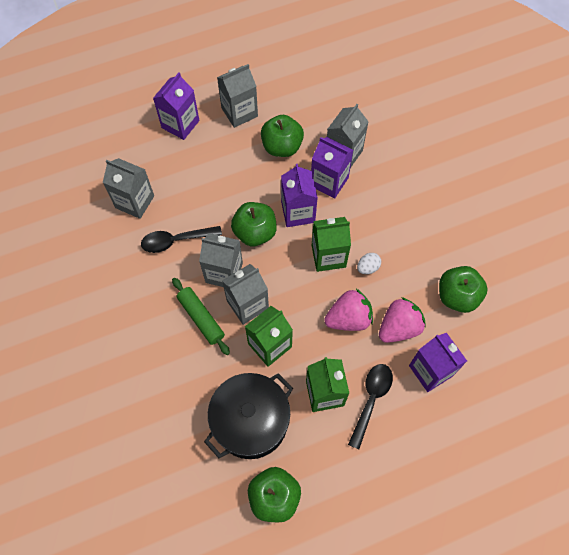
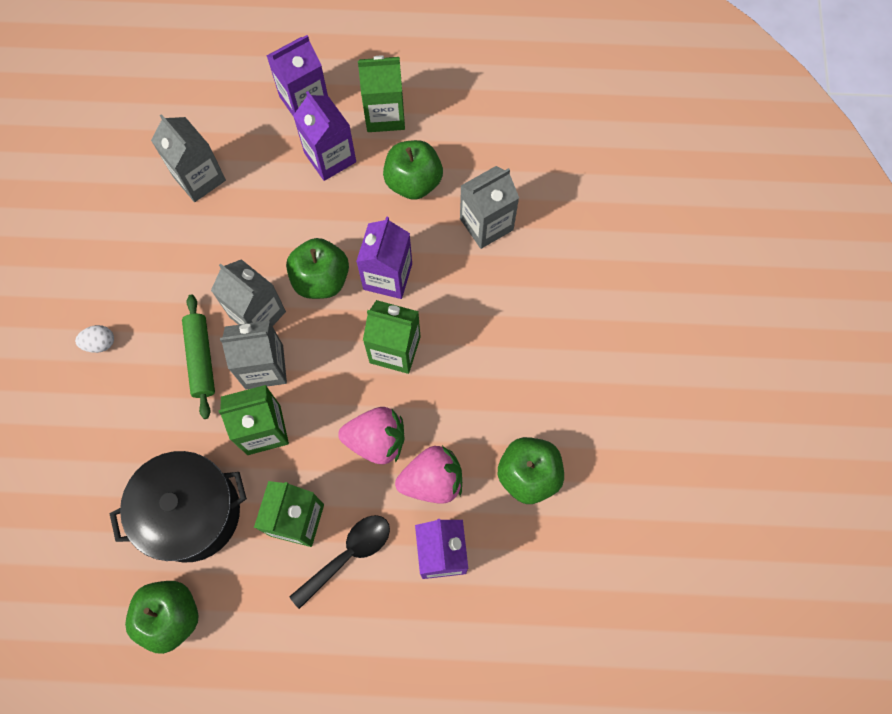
camera: 25 degrees right, 5 degrees up
black spoon [141,226,222,253] -> none
grey carton [217,64,258,128] -> green carton [358,56,405,132]
purple carton [311,137,353,199] -> purple carton moved to [293,91,356,181]
white egg [357,253,381,274] -> white egg moved to [75,325,114,353]

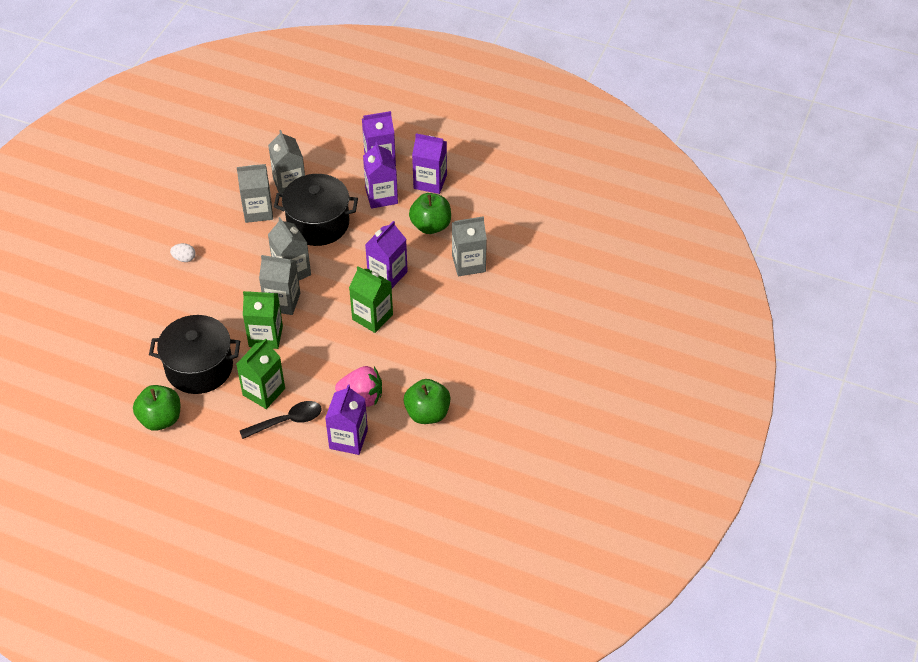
camera: 20 degrees right, 20 degrees down
green rolling pin [182,294,215,419] -> none
green apple [286,238,349,299] -> none
pink strawberry [338,407,404,464] -> none
green carton [358,56,405,132] -> purple carton [412,133,447,194]
none -> grey carton [237,164,273,223]
none -> black pot [274,174,358,246]

